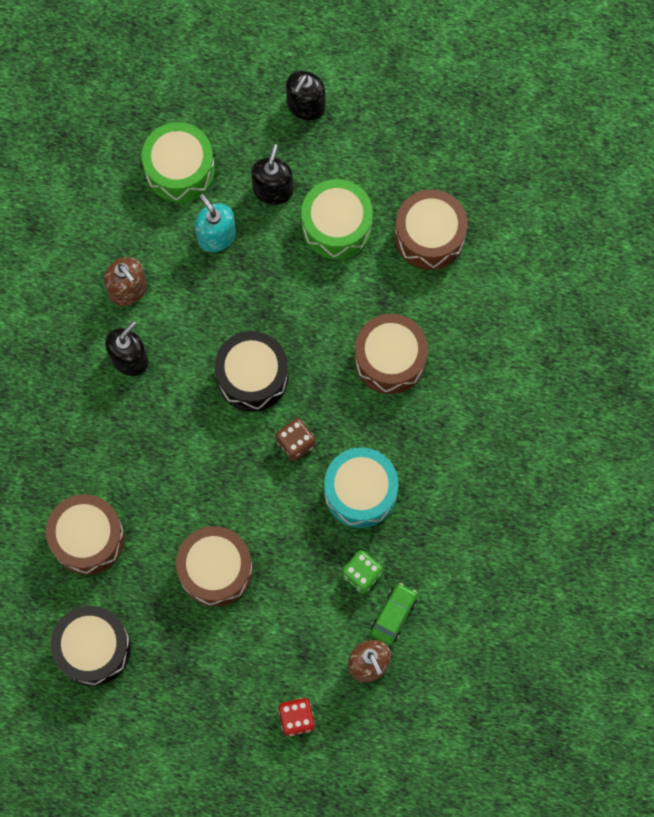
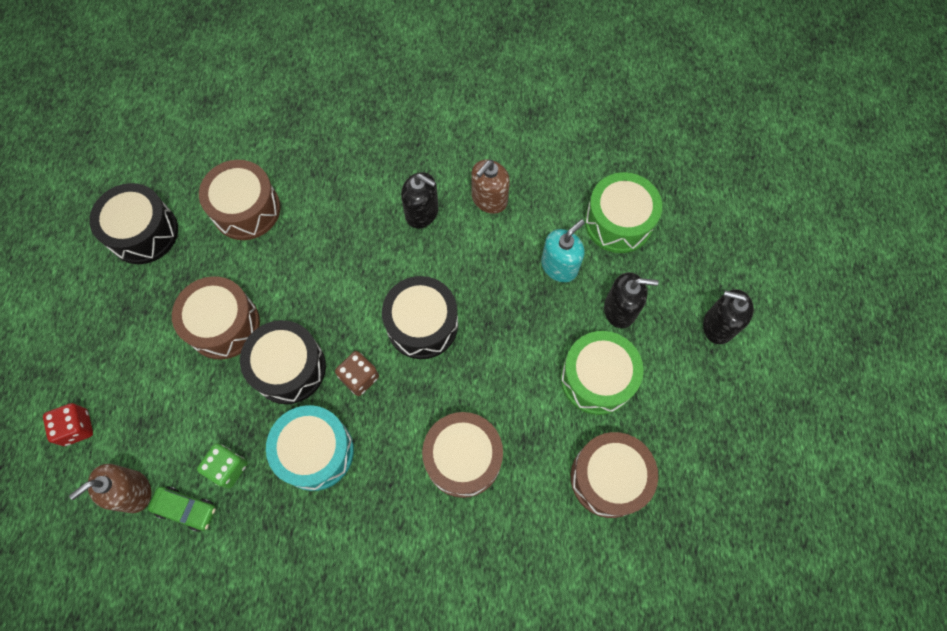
camera: 80 degrees right, 5 degrees down
none -> black drum [240,320,326,404]

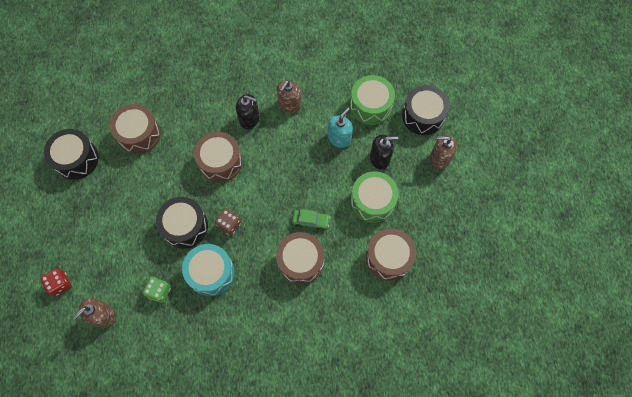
camera: 10 degrees left, 0 degrees up
green car [148,486,216,532] -> green car moved to [292,209,330,231]
brown drum [172,276,260,360] -> brown drum moved to [194,132,242,182]
black drum [382,276,458,359] -> black drum moved to [402,85,450,135]
black soap dispenser [703,289,754,344] -> brown soap dispenser [430,134,457,169]

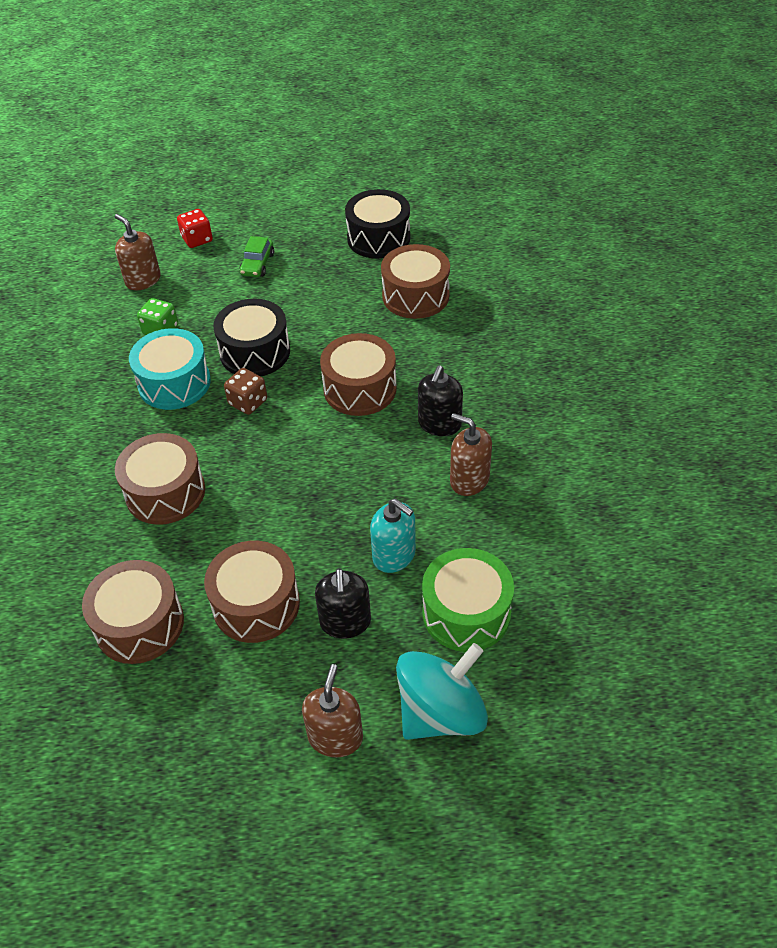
camera: 95 degrees right, 20 degrees down
green car [292,209,330,231] -> green car moved to [239,236,274,277]
green drum [351,171,399,223] -> brown drum [204,541,300,643]
black drum [402,85,450,135] -> turquoise spinning top [396,643,488,740]

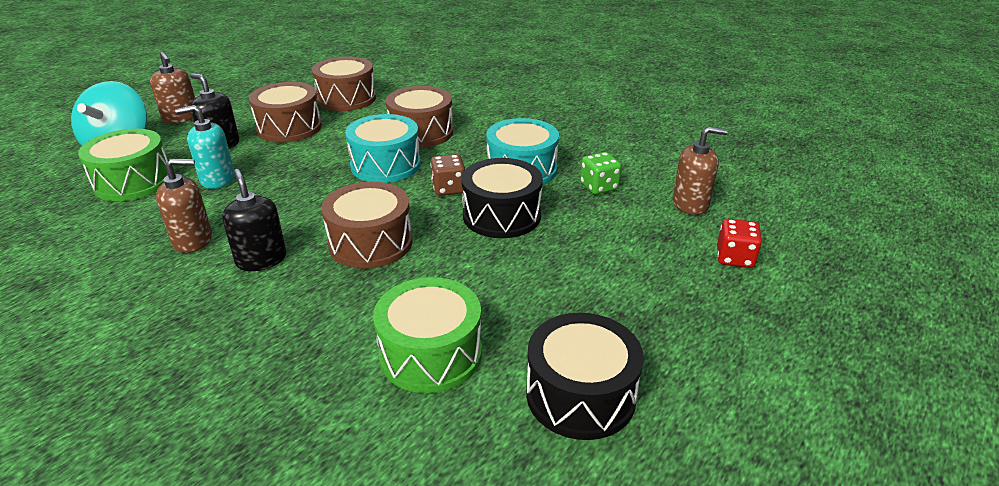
camera: 130 degrees right, 15 degrees down
green car [239,236,274,277] -> none
brown drum [381,244,450,319] -> green drum [373,277,482,393]
none -> turquoise drum [345,114,421,183]

